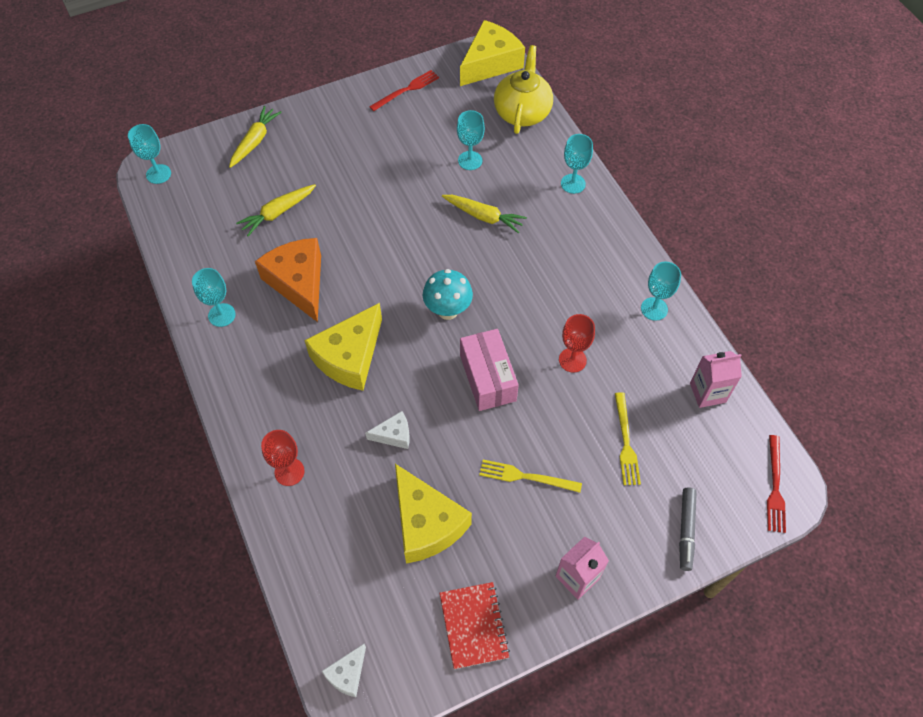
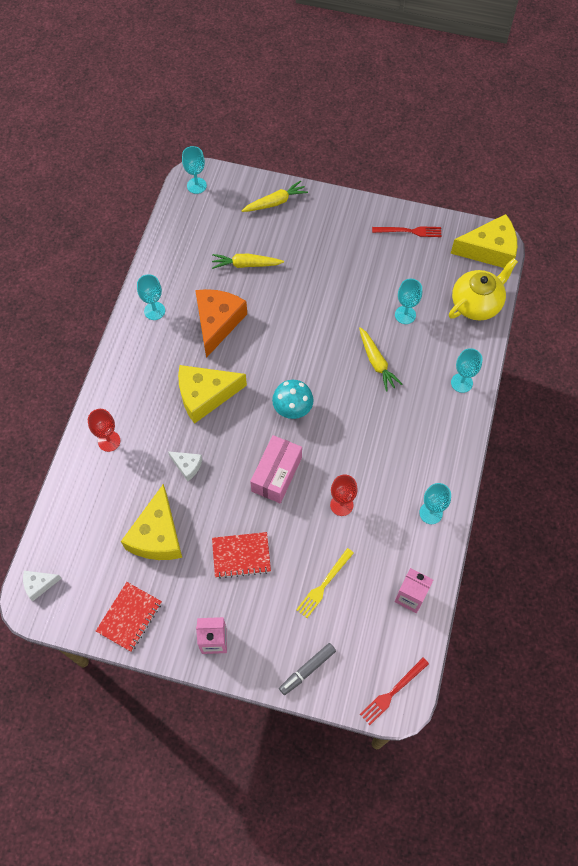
camera: 40 degrees right, 5 degrees up
yellow fork [479,459,582,493] -> red notebook [212,532,271,579]

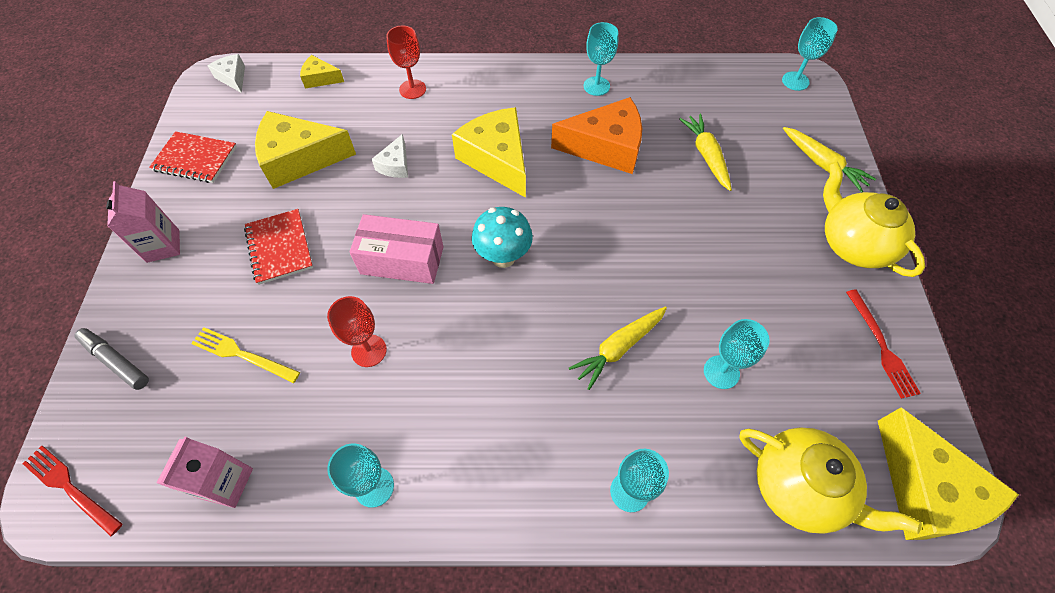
camera: 75 degrees right, 5 degrees down
none -> yellow cheese [300,55,344,89]
none -> yellow teapot [823,161,925,277]

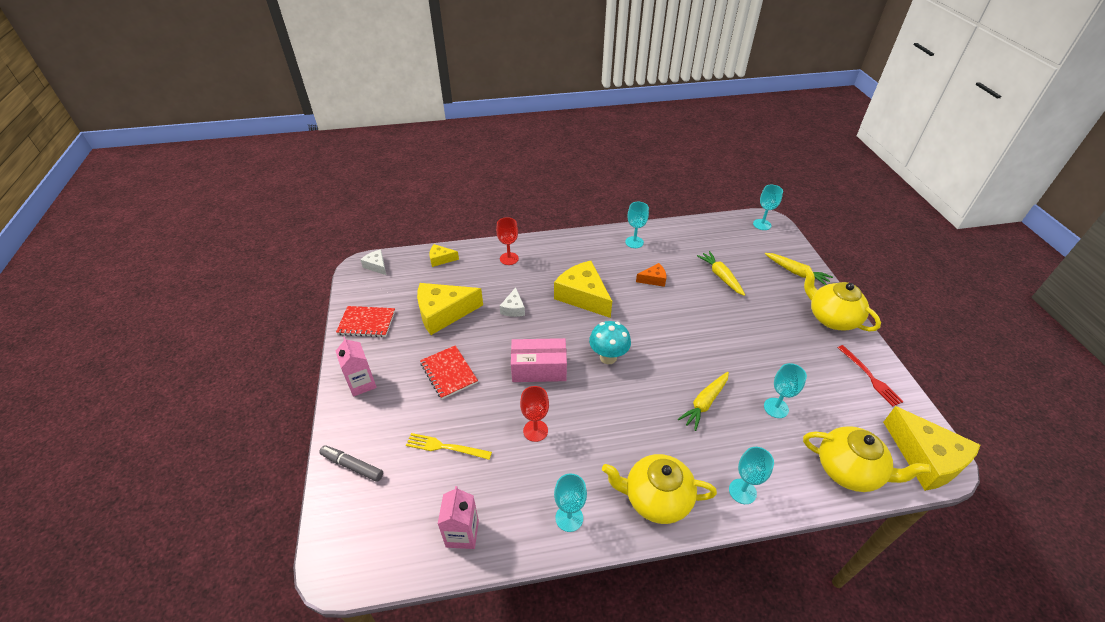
camera: 10 degrees left, 15 degrees down
red fork [23,446,122,536] -> none
orange cheese [551,97,642,174] -> orange cheese [636,263,666,287], size x0.49
none -> yellow teapot [602,454,717,524]

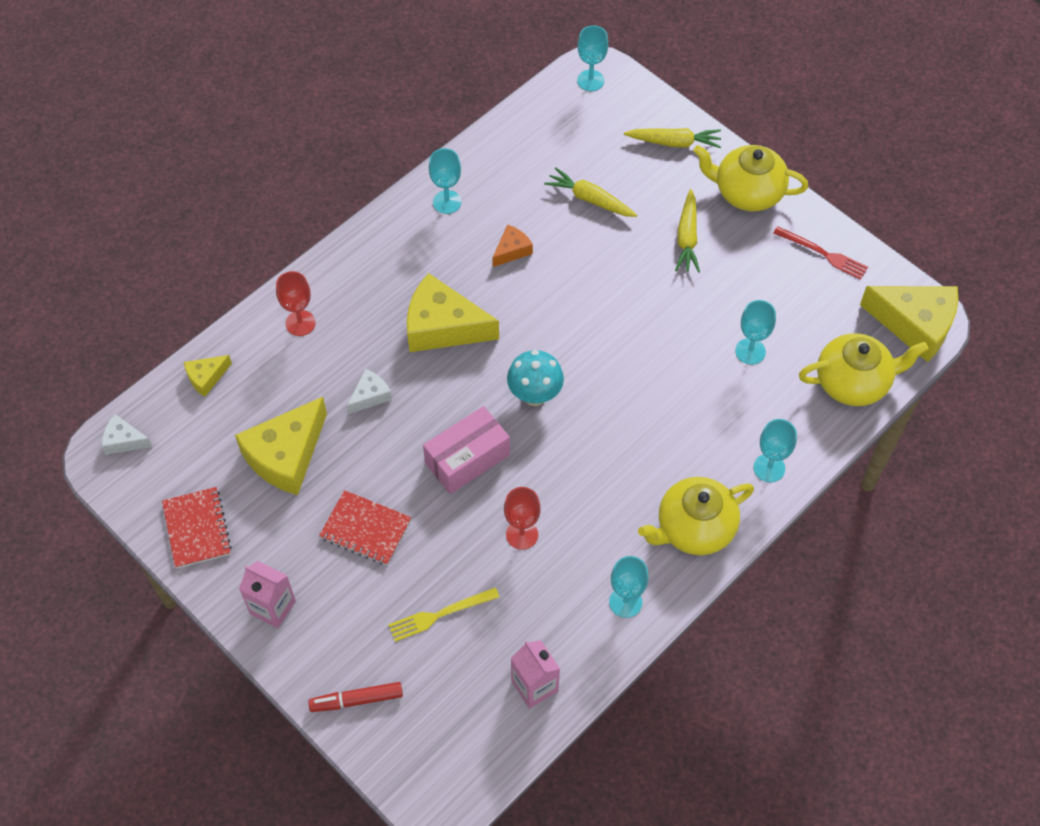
camera: 35 degrees left, 15 degrees up
grey marker [319,445,383,482] -> red marker [308,682,403,712]
red notebook [336,306,395,337] -> red notebook turned 75 degrees counterclockwise [162,487,232,569]
white cheese [500,287,525,317] -> white cheese turned 105 degrees counterclockwise [347,369,392,414]
yellow carrot [678,372,729,431] -> yellow carrot moved to [675,189,700,273]

